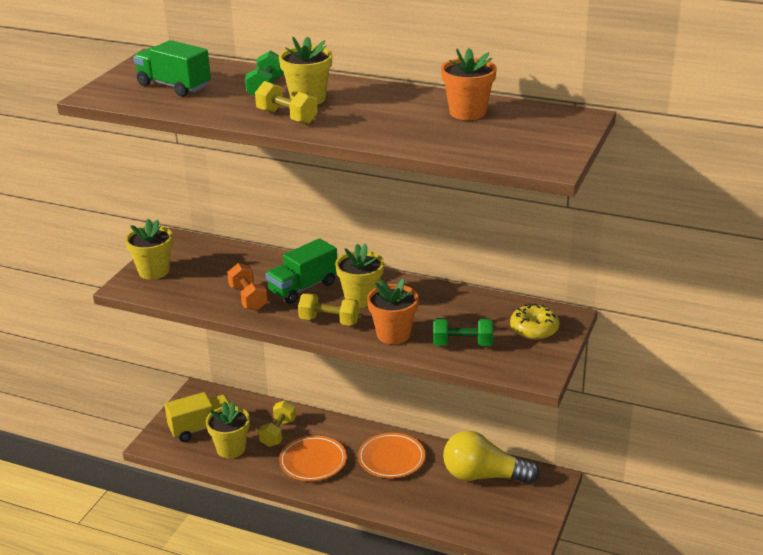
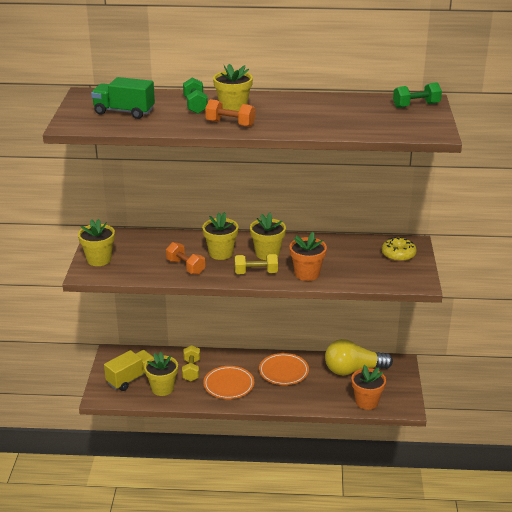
camera: 20 degrees left, 0 degrees up
yellow dumbbell [255,81,318,124] -> orange dumbbell [205,99,255,127]
green truck [266,238,337,304] -> yellow flower pot [202,212,239,260]
green dumbbell [433,318,493,346] -> green dumbbell moved to [393,82,442,108]
orange flower pot [441,48,497,120] -> orange flower pot moved to [352,365,386,410]

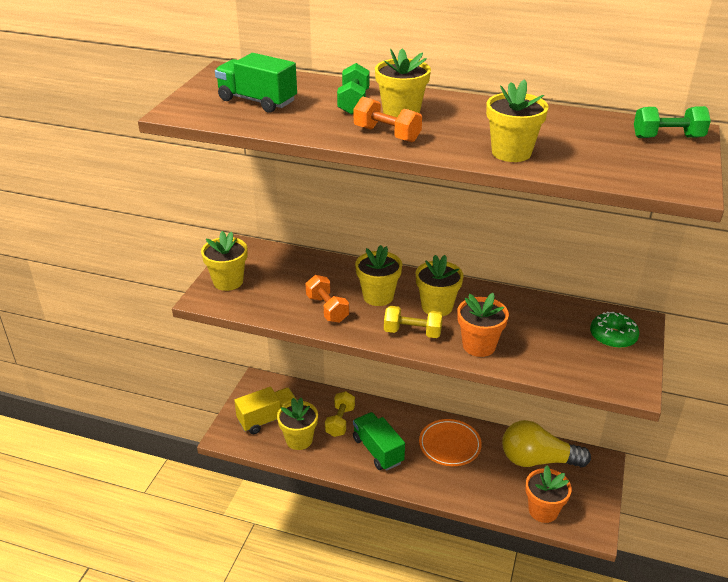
camera: 15 degrees right, 5 degrees up
orange plate [203,366,254,399] -> green truck [353,412,405,470]
yellow donut [382,237,417,262] -> green donut [590,311,639,348]
none -> yellow flower pot [486,79,549,162]

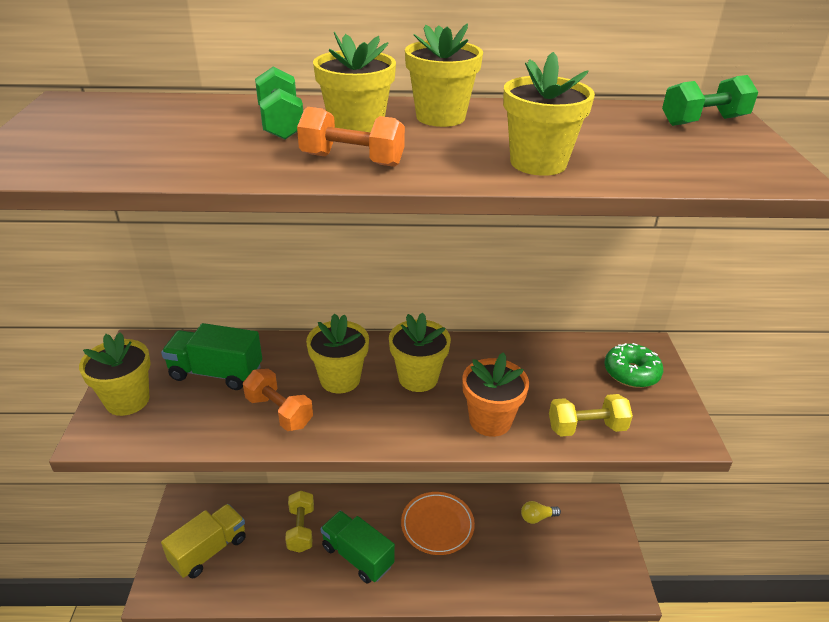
camera: 20 degrees left, 0 degrees up
green truck [215,53,297,112] -> green truck moved to [161,323,262,390]
yellow flower pot [277,398,318,450] -> yellow flower pot moved to [405,24,483,127]
yellow dumbbell [384,306,443,338] -> yellow dumbbell moved to [549,394,633,437]
yellow light bulb [502,420,591,467] -> yellow light bulb [521,501,561,524], size x0.42
orange flower pot [526,465,572,523] -> none

